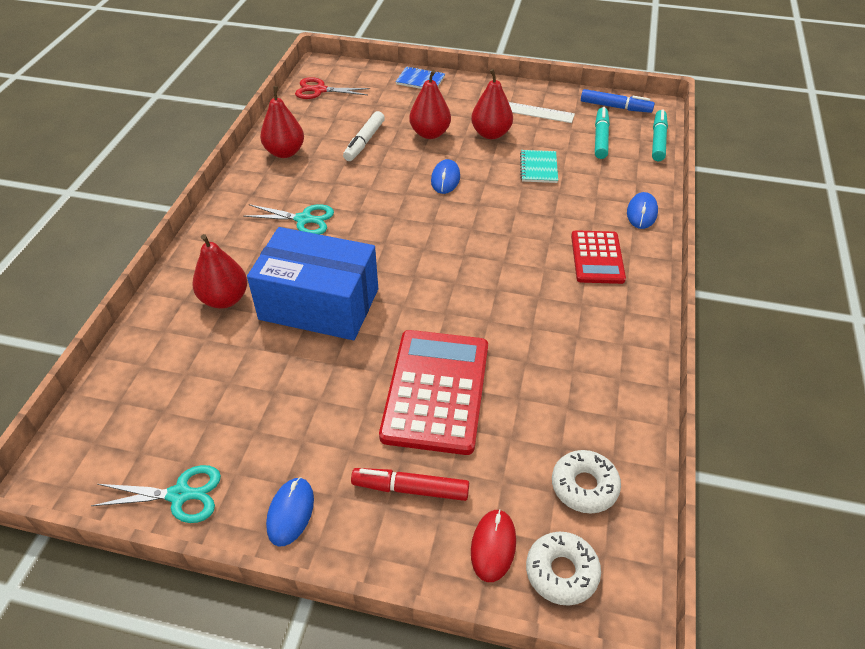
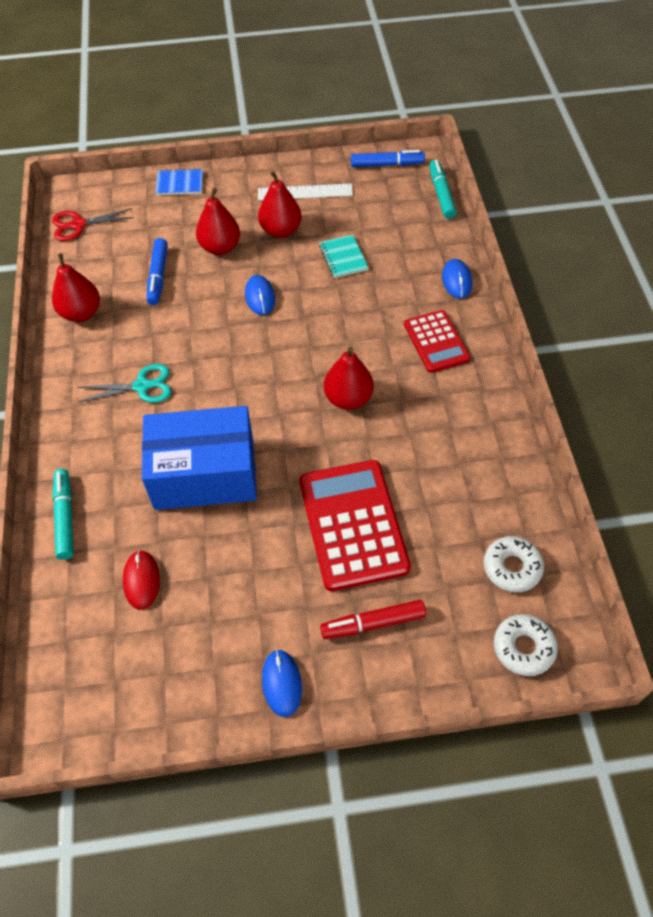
camera: 20 degrees left, 10 degrees up
turquoise scissors [91,465,221,523] -> none
red pear [192,234,247,309] -> red pear moved to [324,347,374,410]
white marker [343,111,385,161] -> blue marker [147,238,168,305]
red mouse [471,509,516,582] -> red mouse moved to [123,550,160,610]
turquoise marker [595,107,610,159] -> turquoise marker moved to [53,469,74,560]

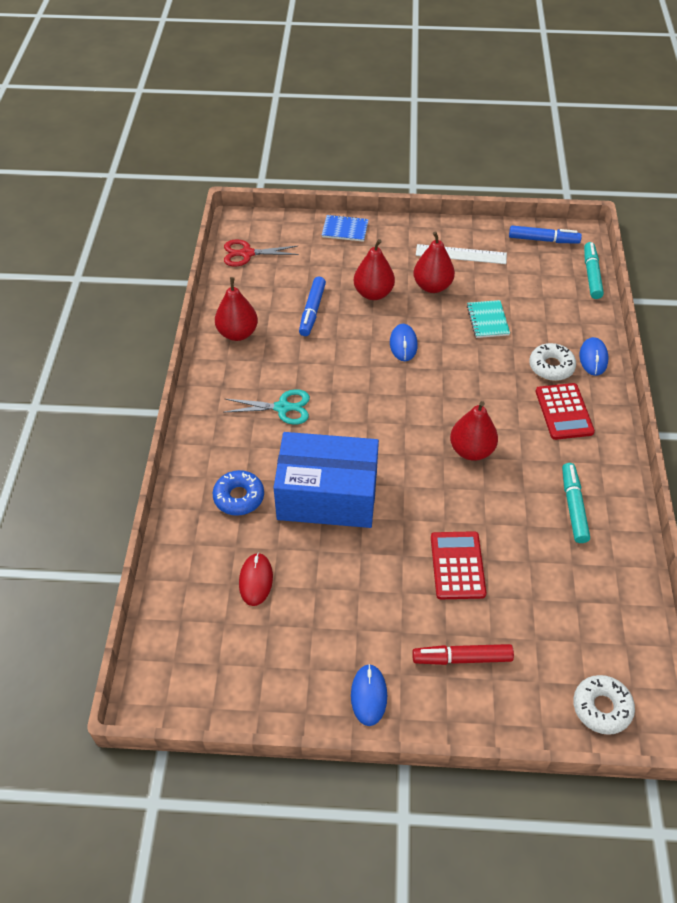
camera: 10 degrees right, 5 degrees down
turquoise marker [53,469,74,560] -> turquoise marker moved to [562,463,590,543]
red calculator [299,460,411,591] -> red calculator [431,531,486,599], size x0.61
white donut [484,536,544,592] -> white donut moved to [529,343,576,381]
none -> blue donut [213,470,264,516]

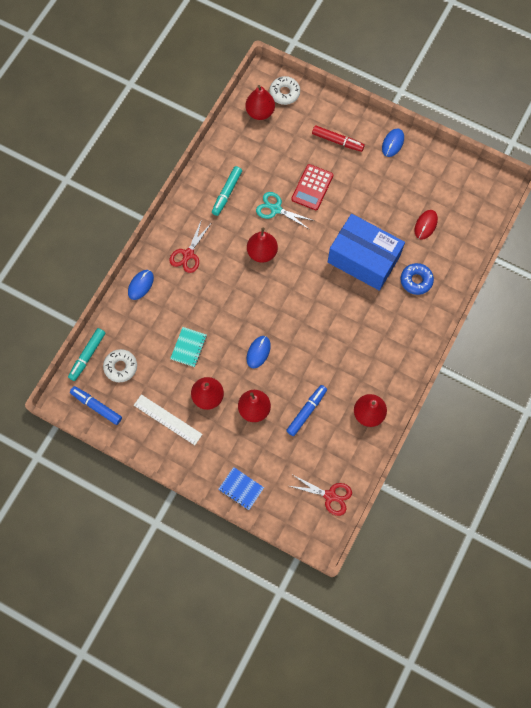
camera: 155 degrees left, 20 degrees up
turquoise scissors [223,389,310,425] -> turquoise scissors moved to [256,192,314,229]
white donut [529,343,576,381] -> white donut moved to [103,349,137,382]
red calculator [536,383,595,440] -> red scissors [169,219,211,273]
none -> red pear [245,85,275,120]

